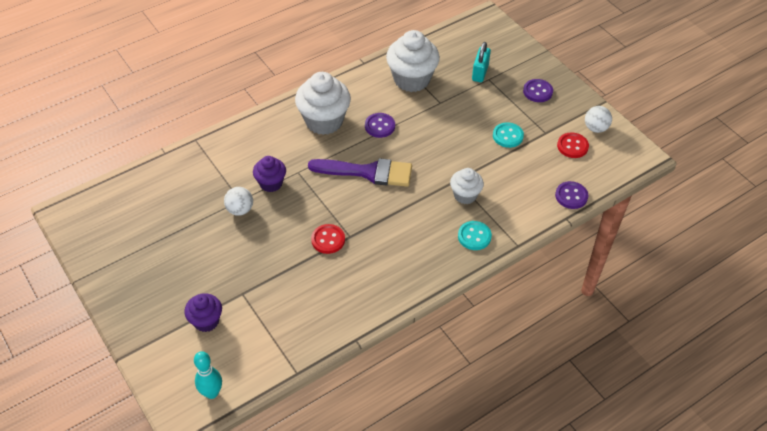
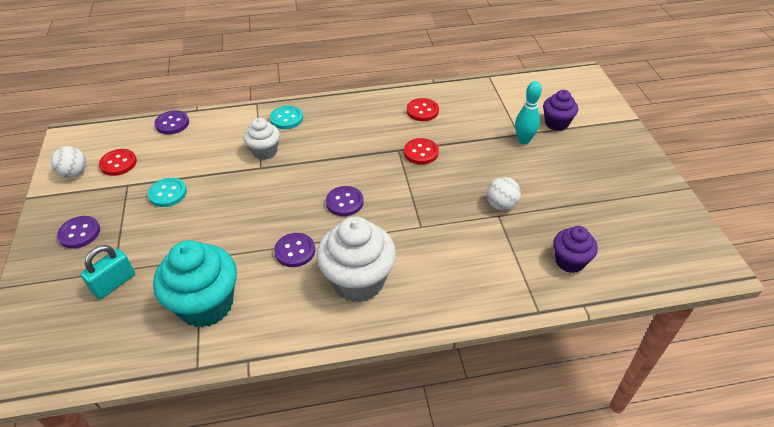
camera: 155 degrees left, 5 degrees down
turquoise bowling pin [194,351,222,399] -> turquoise bowling pin moved to [515,81,542,144]
purple cupcake [253,156,286,192] -> purple cupcake moved to [553,226,598,273]
purple brush [308,158,412,187] -> purple button [326,186,364,216]
white cupcake [386,30,440,92] -> turquoise cupcake [153,240,237,328]
none -> red button [407,98,439,121]

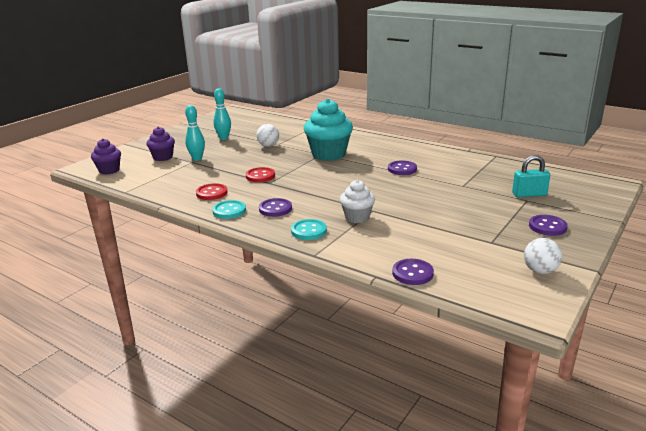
camera: 135 degrees left, 20 degrees down
red button [99,149,137,176] -> none
turquoise button [148,178,187,207] -> turquoise button moved to [212,200,246,219]
turquoise cupcake [153,240,237,328] -> turquoise cupcake moved to [304,98,353,161]
white cupcake [317,216,396,302] -> none
purple button [326,186,364,216] -> purple button moved to [259,198,292,217]
purple cupcake [553,226,598,273] -> purple cupcake moved to [91,138,121,175]
none -> turquoise bowling pin [214,88,231,140]

